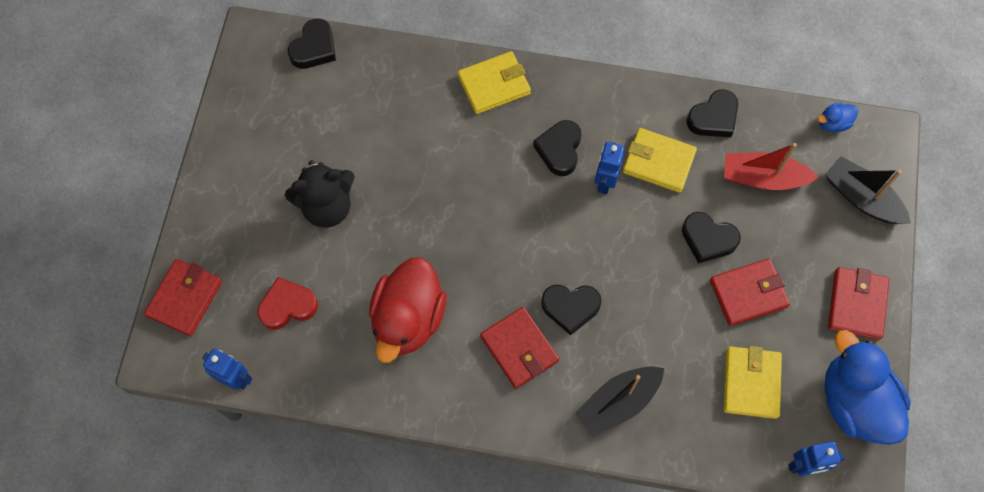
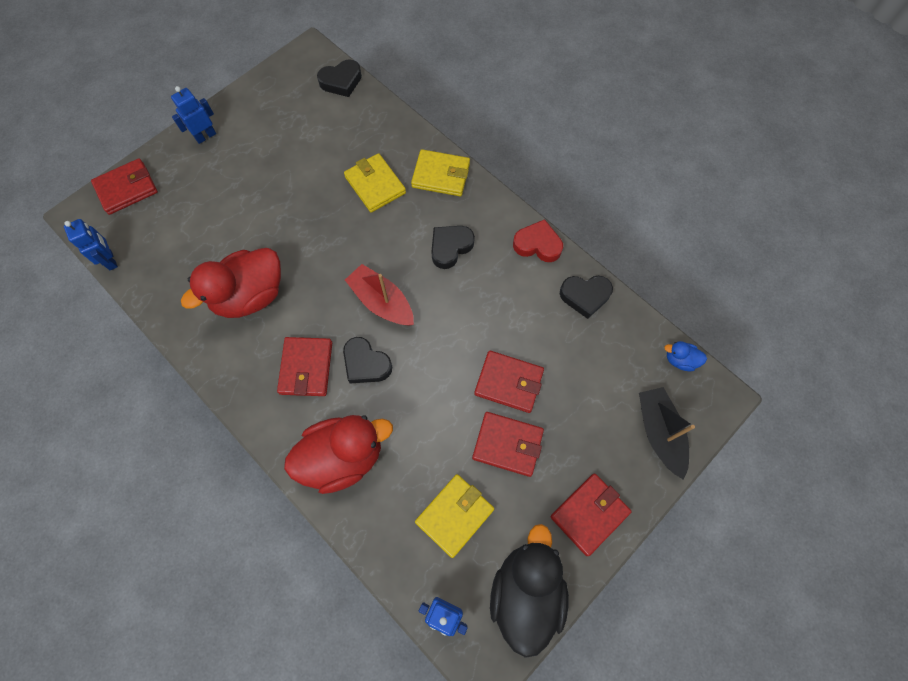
camera: 35 degrees right, 0 degrees up
red heart [257,277,318,330] -> red heart moved to [513,219,563,262]
black teddy bear [285,161,355,228] -> none
black boat [575,366,664,437] -> red duck [284,415,393,494]
blue robot [595,142,624,194] -> blue robot moved to [171,86,216,144]
yellow wallet [623,128,697,193] -> yellow wallet moved to [344,153,406,213]
black heart [682,212,741,263] -> red wallet [474,351,544,413]
red boat [724,143,819,190] -> red boat moved to [345,264,414,326]
blue duck [824,330,911,445] -> black duck [490,524,569,658]

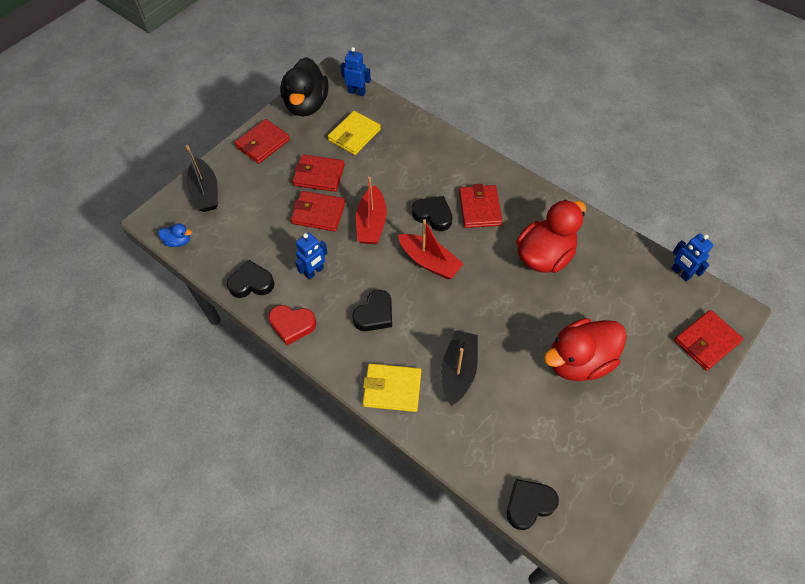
camera: 175 degrees right, 10 degrees down
blue robot [171,86,216,144] -> blue robot moved to [295,232,328,280]
red duck [284,415,393,494] -> red duck moved to [544,318,627,381]
yellow wallet [344,153,406,213] -> black boat [441,330,478,406]
none -> red boat [356,177,387,244]

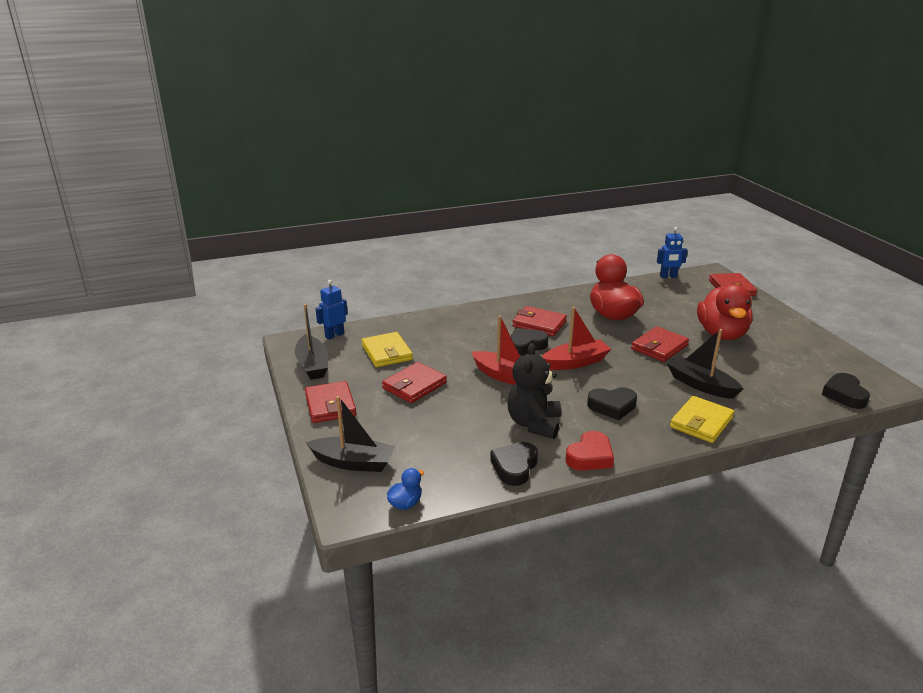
camera: 60 degrees left, 30 degrees down
black duck [280,57,328,116] -> black boat [295,304,328,380]
red wallet [291,191,346,232] -> red wallet moved to [631,326,689,362]
blue robot [295,232,328,280] -> black teddy bear [508,343,561,439]
black heart [352,290,392,331] -> black heart turned 105 degrees clockwise [587,387,637,420]

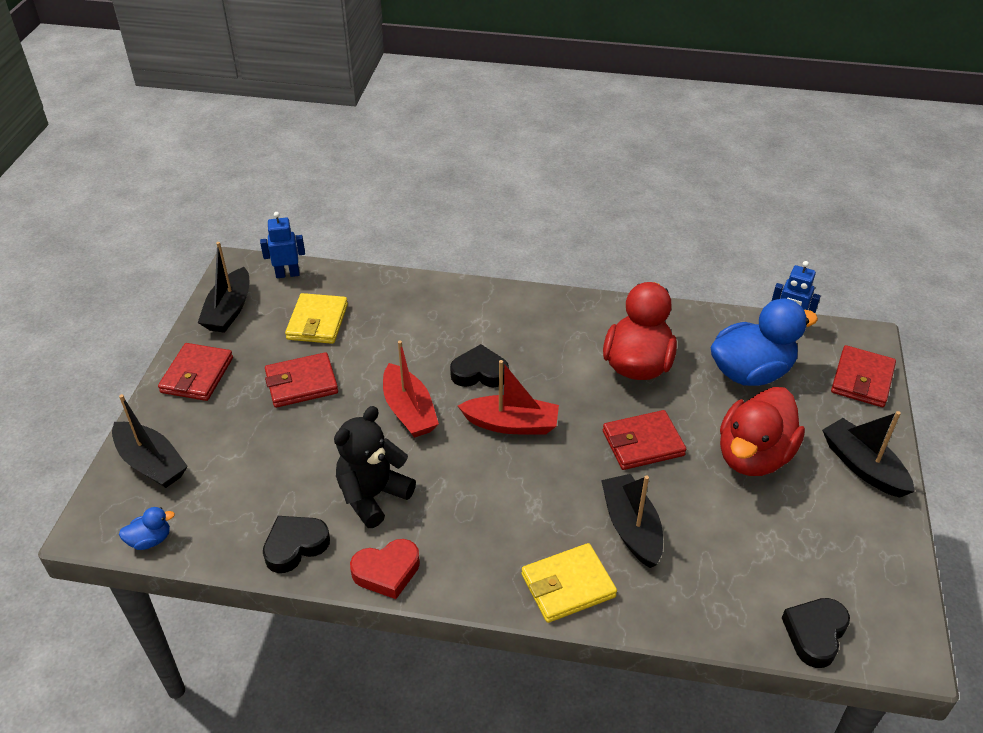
camera: 30 degrees right, 15 degrees up
red wallet [512,306,567,336] -> none
black heart [587,387,637,420] -> none
none -> blue duck [711,298,818,386]
none -> black boat [822,411,915,498]

